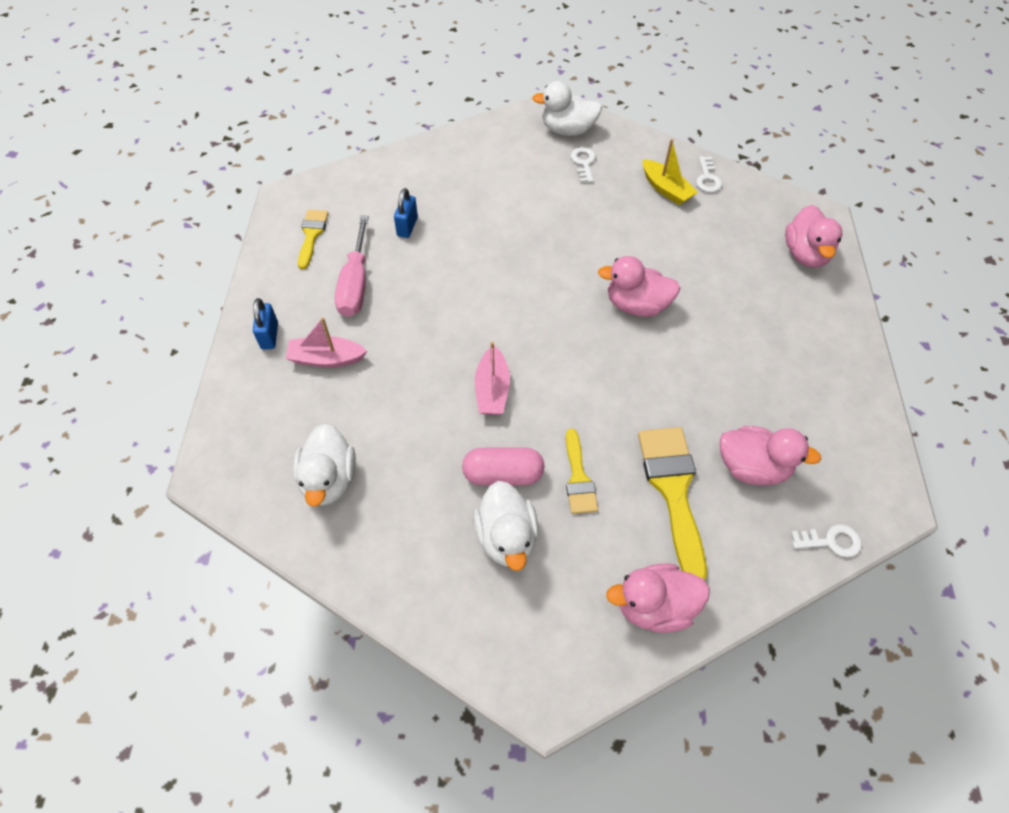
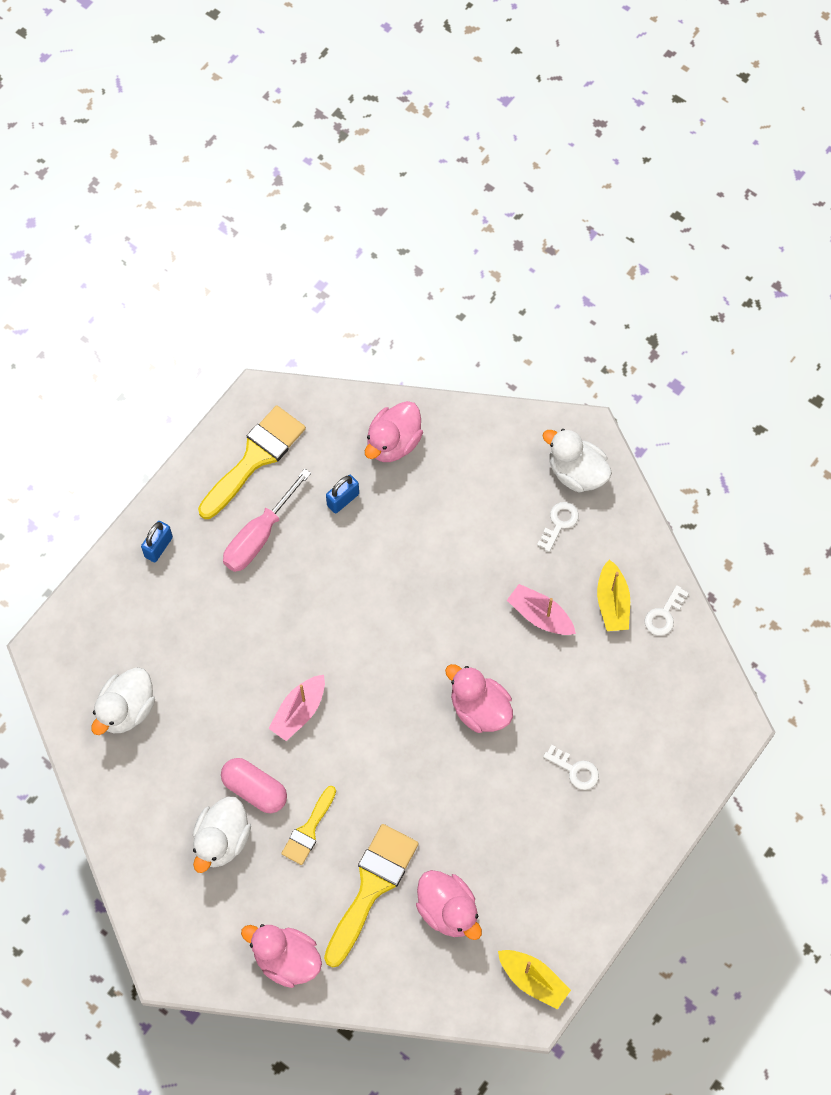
camera: 35 degrees right, 10 degrees up
pink boat [285,317,367,367] -> pink boat moved to [507,584,576,635]
yellow brush [298,210,328,269] -> yellow brush [198,405,306,519], size x1.75
pink duck [785,205,842,268] -> pink duck moved to [365,401,423,462]
white key [791,524,862,558] -> white key moved to [543,745,599,790]
none -> yellow boat [498,950,571,1009]

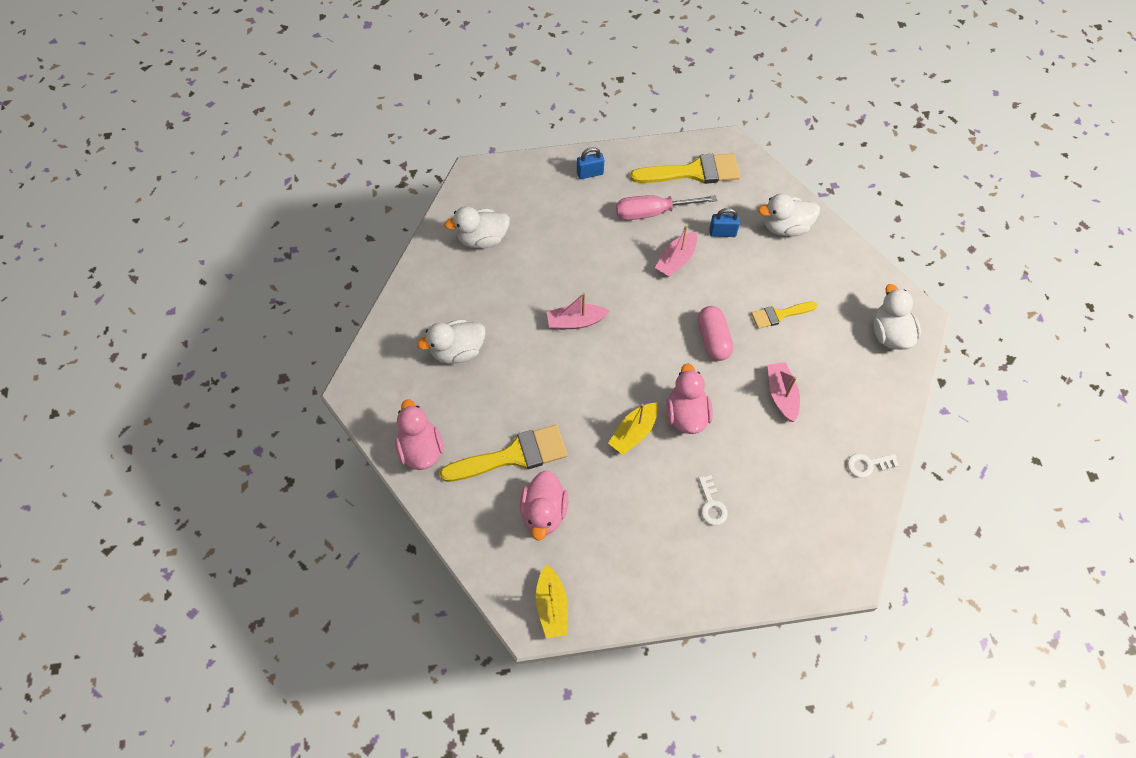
camera: 45 degrees right, 5 degrees down
pink capsule [221,758,287,813] -> pink capsule moved to [698,306,734,361]
yellow brush [281,786,336,865] -> yellow brush moved to [751,301,817,329]
pink duck [365,401,423,462] -> white duck [758,193,820,236]
white key [537,502,579,552] -> none
yellow boat [597,559,630,631] -> yellow boat moved to [608,403,658,455]
none -> pink boat [655,225,697,277]

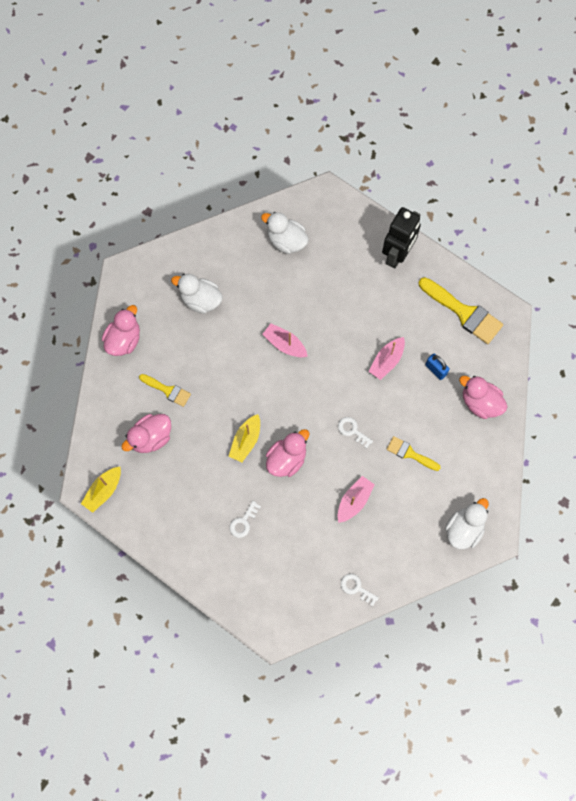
camera: 45 degrees right, 10 degrees up
yellow brush [440,425,567,482] -> yellow brush [139,374,191,407], size x0.57
blue padlock [577,147,604,179] -> black robot [382,207,421,269]
yellow boat [608,403,658,455] -> yellow boat turned 60 degrees counterclockwise [229,414,260,463]
pink screwdriver [616,195,717,220] -> none
pink boat [655,225,697,277] -> pink boat turned 45 degrees counterclockwise [369,337,405,380]
pink capsule [698,306,734,361] -> white key [338,417,373,449]
white duck [758,193,820,236] -> pink duck [459,376,508,419]

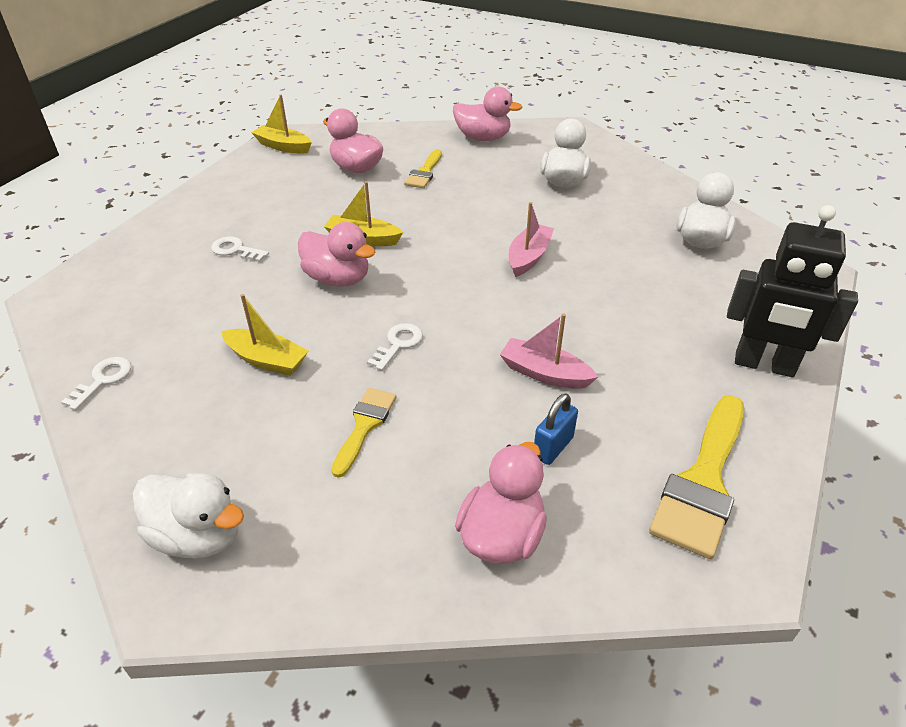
camera: 80 degrees right, 30 degrees down
pink boat [338,476,375,523] -> yellow boat [221,294,308,376]

